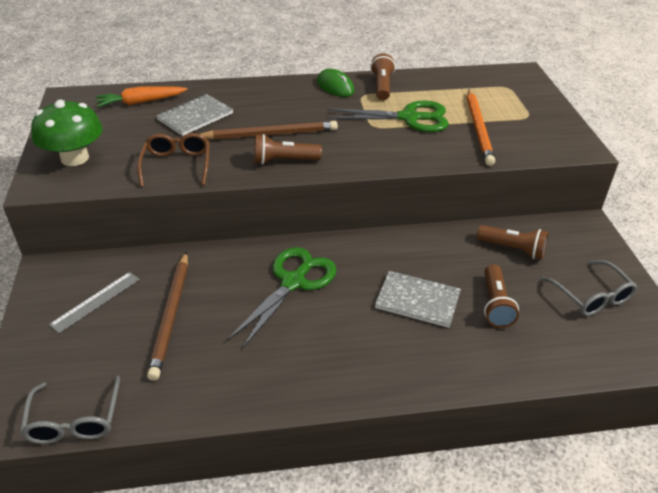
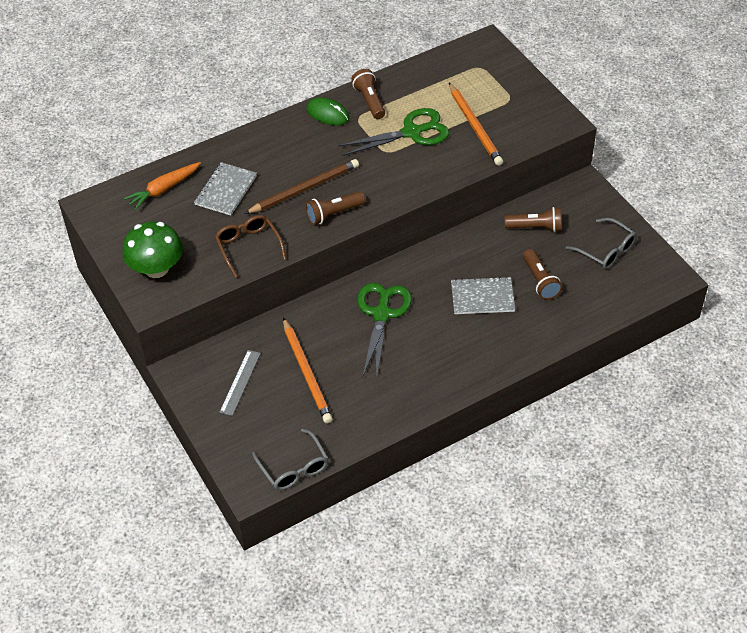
camera: 20 degrees left, 10 degrees up
brown pencil [147,252,188,381] -> orange pencil [283,318,333,423]

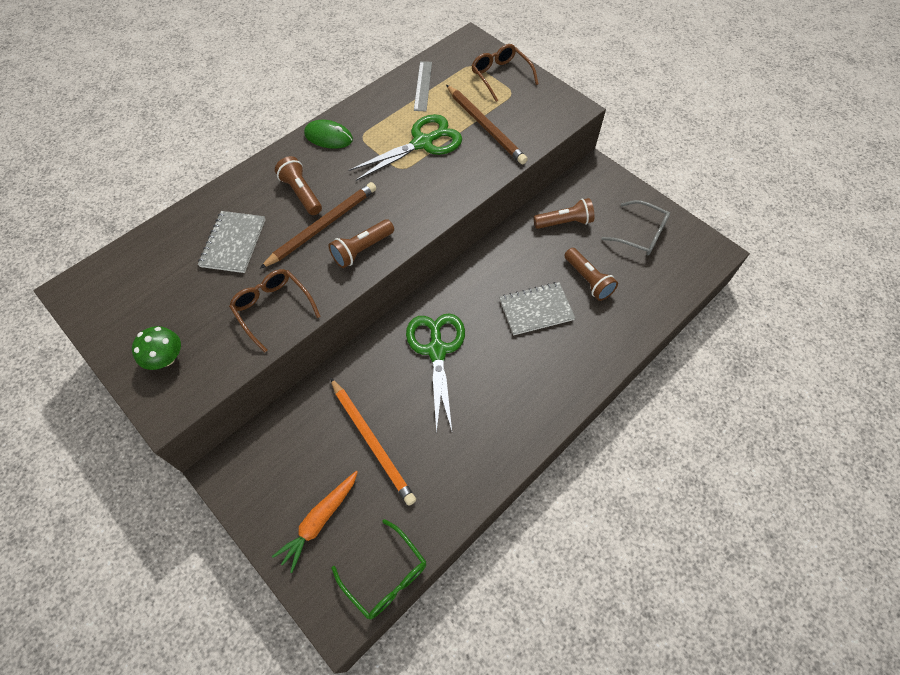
camera: 15 degrees left, 10 degrees up
green mushroom [122,221,183,278] -> green mushroom [132,326,181,370], size x0.62
orange carrot [124,162,201,210] -> orange carrot moved to [272,471,358,573]
grey ruler [219,350,261,416] -> grey ruler moved to [414,61,432,111]
grey glasses [252,429,329,490] -> green glasses [332,519,426,619]
brown flashlight [351,69,385,119] -> brown flashlight moved to [275,156,322,215]
orange pencil [449,83,503,166] -> brown pencil [446,85,528,164]
none -> brown glasses [472,44,538,102]

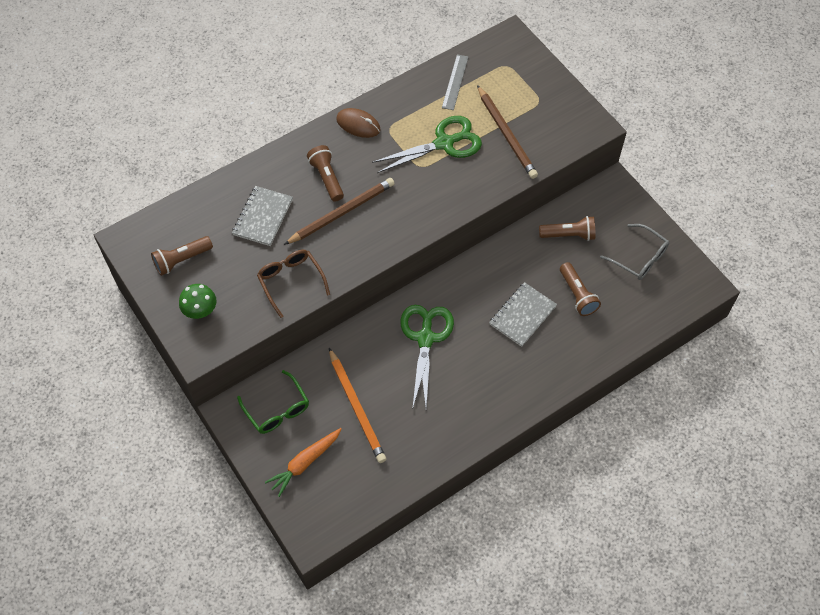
camera: 10 degrees right, 0 degrees up
green mouse [304,120,353,149] -> brown mouse [336,108,380,138]
brown flashlight [329,219,394,268] -> brown flashlight moved to [151,236,213,276]
green glasses [332,519,426,619] -> green glasses moved to [237,370,309,434]
brown glasses [472,44,538,102] -> none
grey notebook [499,282,575,335] -> grey notebook turned 45 degrees counterclockwise [489,282,557,347]

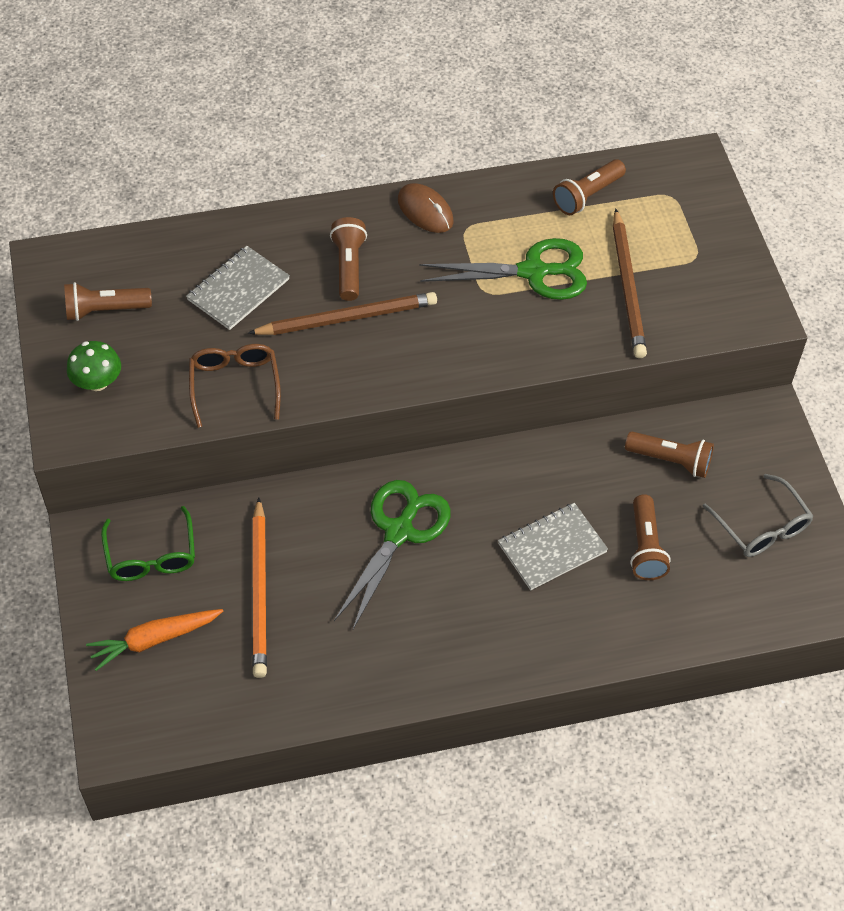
camera: 20 degrees right, 5 degrees down
grey ruler [442,54,469,110] -> brown flashlight [553,159,626,215]

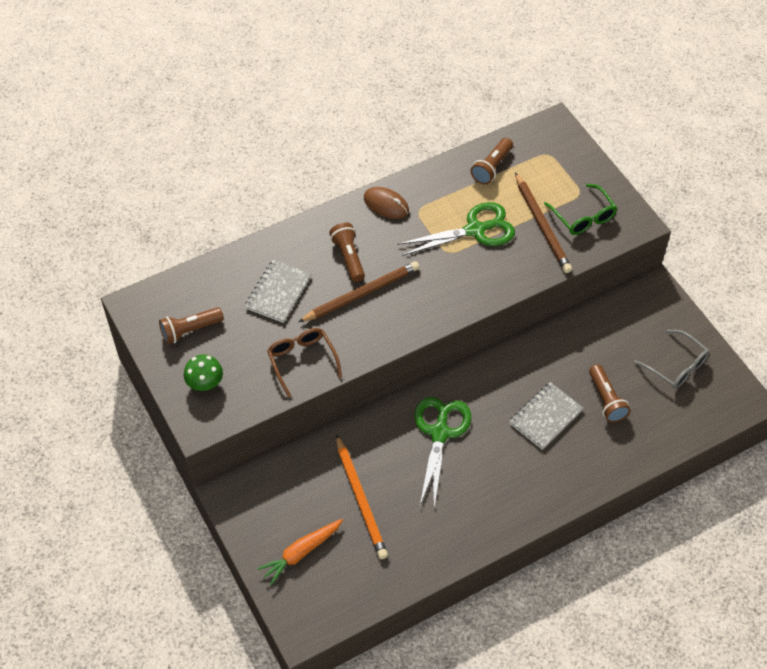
camera: 15 degrees left, 0 degrees up
green glasses [101,506,195,581] -> green glasses moved to [544,184,617,235]
brown flashlight [625,432,714,478] -> none

